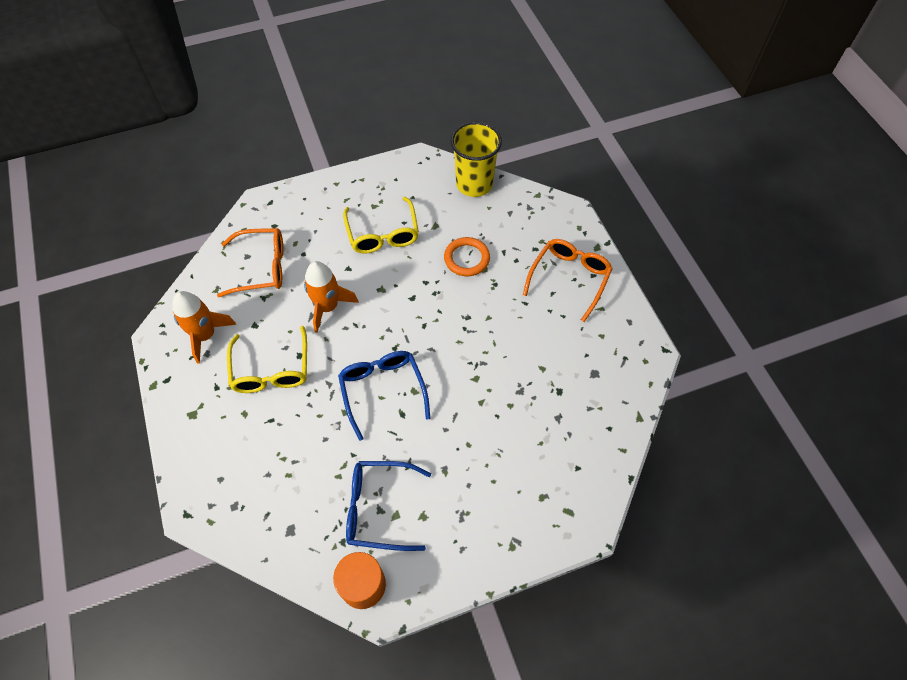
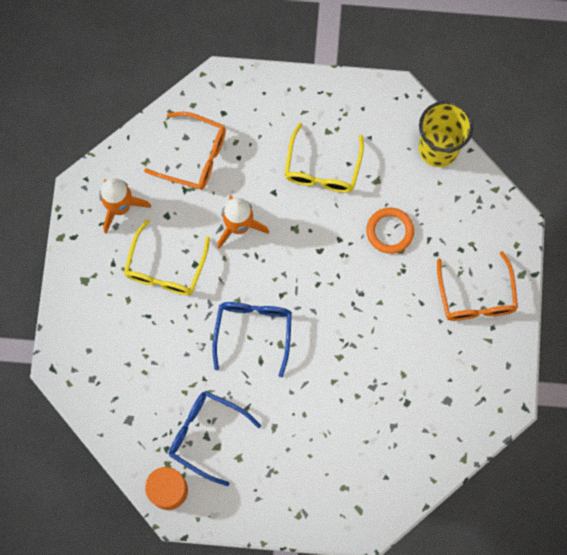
camera: 25 degrees right, 15 degrees up
orange glasses [523,239,613,322] -> orange glasses turned 120 degrees clockwise [437,251,518,321]

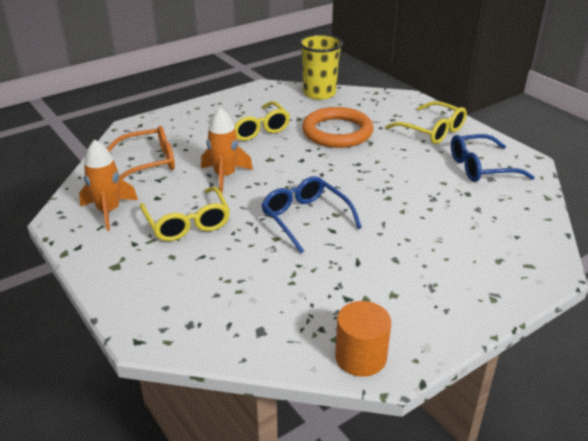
camera: 40 degrees left, 40 degrees down
blue glasses [169,391,261,486] -> blue glasses moved to [451,134,535,182]
orange ring [366,208,414,254] -> orange ring [302,107,374,148], size x1.68
orange glasses [437,251,518,321] -> yellow glasses [385,101,467,144]

